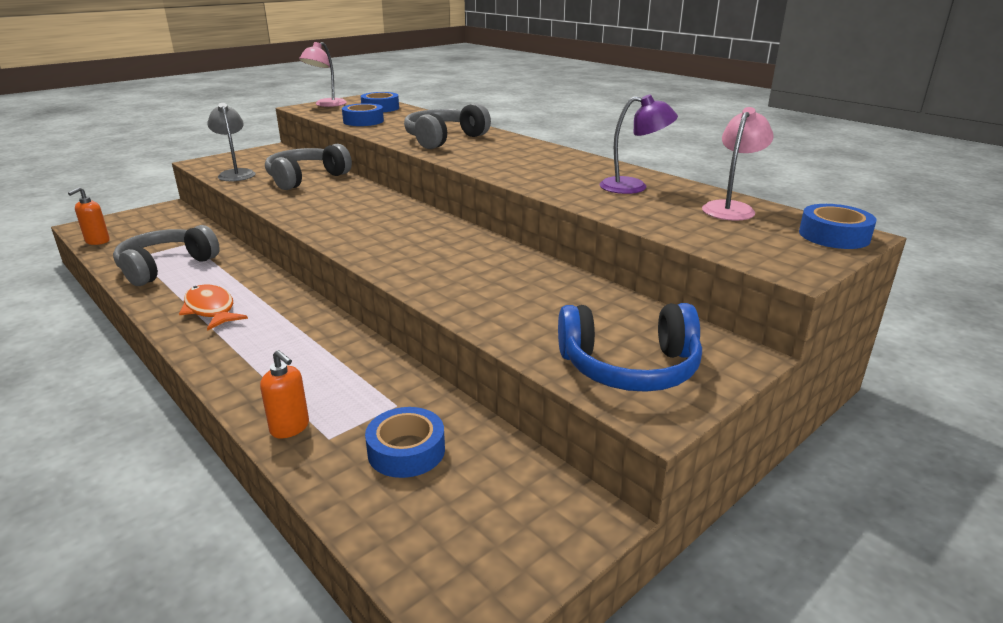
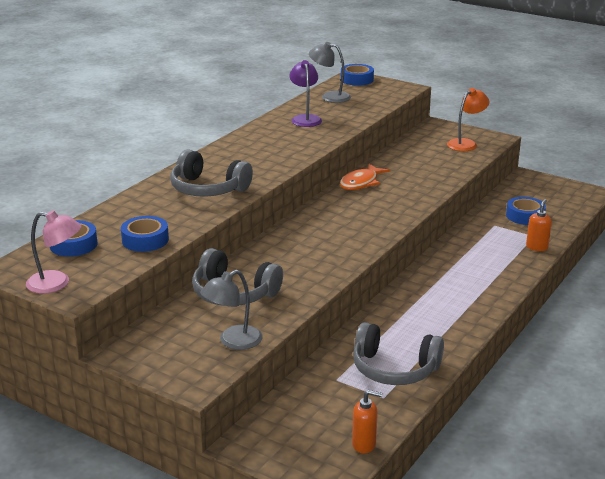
camera: 105 degrees left, 0 degrees up
orange fish [179,285,248,331] -> orange fish moved to [340,164,390,190]
blue headphones [558,303,702,392] -> orange lamp [447,88,489,151]
pink lamp [702,107,774,221] -> grey lamp [309,42,351,103]

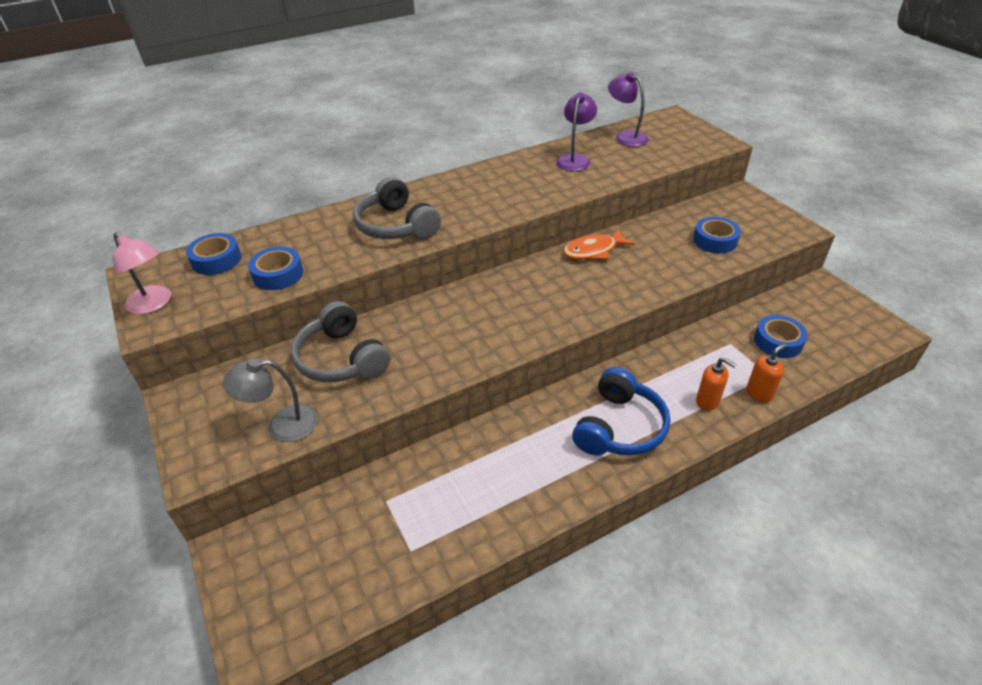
camera: 30 degrees right, 15 degrees up
grey lamp [309,42,351,103] -> purple lamp [608,72,649,147]
blue tape [341,64,374,86] -> blue tape moved to [693,217,741,253]
orange soap dispenser [352,390,382,453] -> orange soap dispenser moved to [696,357,737,411]
grey headphones [353,322,444,385] -> none
orange lamp [447,88,489,151] -> none
none -> blue headphones [572,367,670,455]

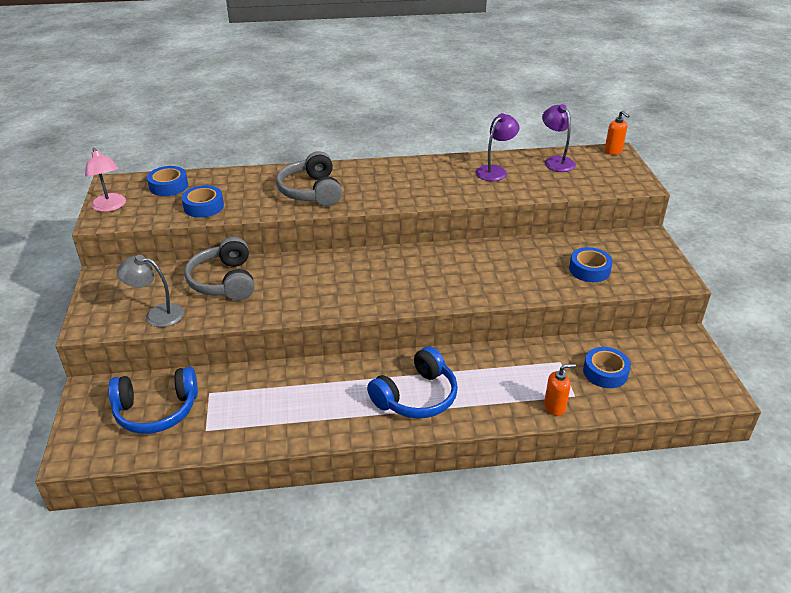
camera: 20 degrees right, 5 degrees down
orange fish [563,229,635,260] -> none
orange soap dispenser [696,357,737,411] -> orange soap dispenser moved to [604,110,629,155]
none -> blue headphones [108,367,198,434]

